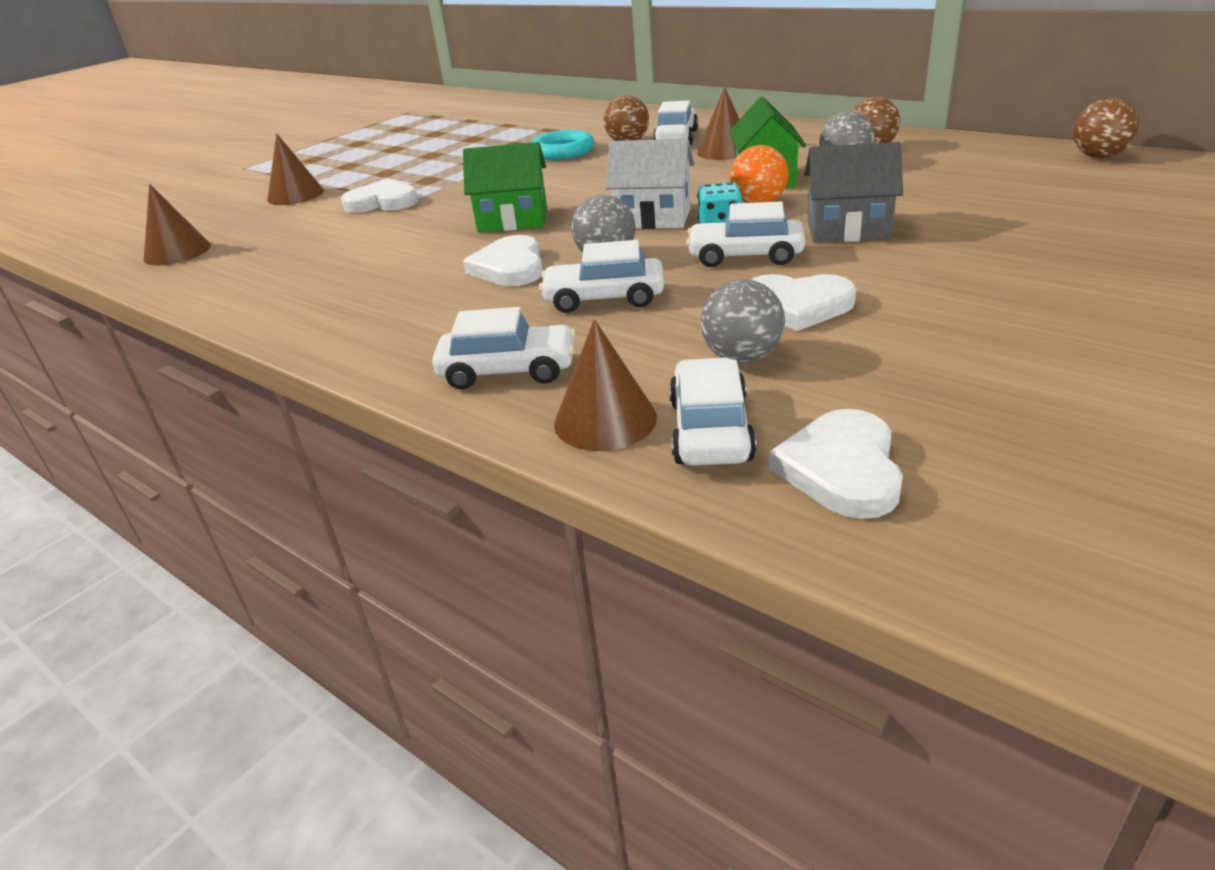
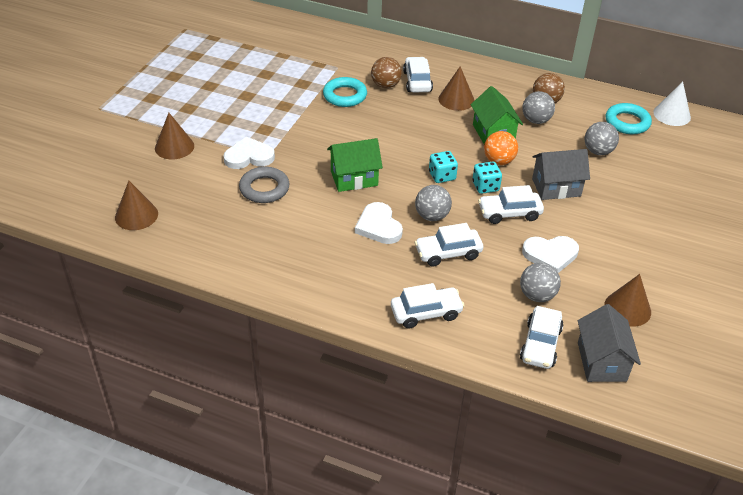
camera: 20 degrees left, 10 degrees up
brown cone [554,319,657,451] -> brown cone moved to [604,274,651,327]
white house [605,139,694,229] -> turquoise dice [429,151,458,183]
white car [669,357,756,466] -> white car turned 150 degrees counterclockwise [520,306,563,369]
white heart [769,409,903,519] -> grey house [578,304,641,382]
brown ball [1073,98,1139,158] -> white cone [653,82,691,126]
none -> grey ring [239,167,289,203]
none -> grey ball [584,122,619,155]
none -> turquoise ring [606,103,652,134]

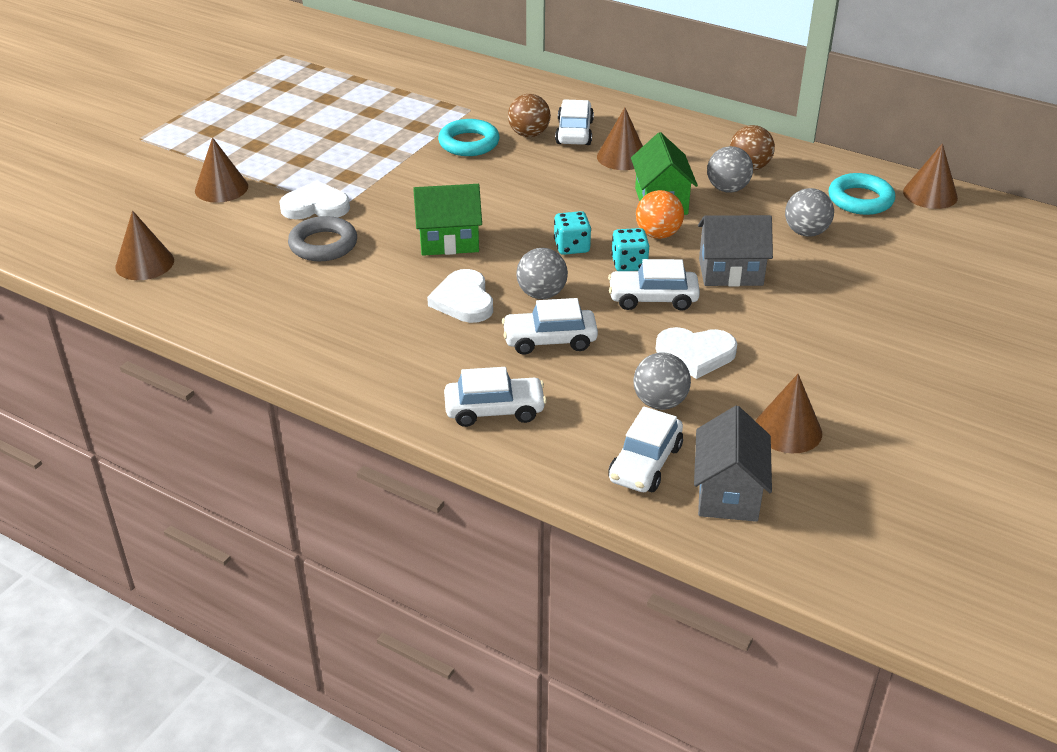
camera: 10 degrees right, 5 degrees down
white cone [653,82,691,126] -> brown cone [903,143,958,209]

